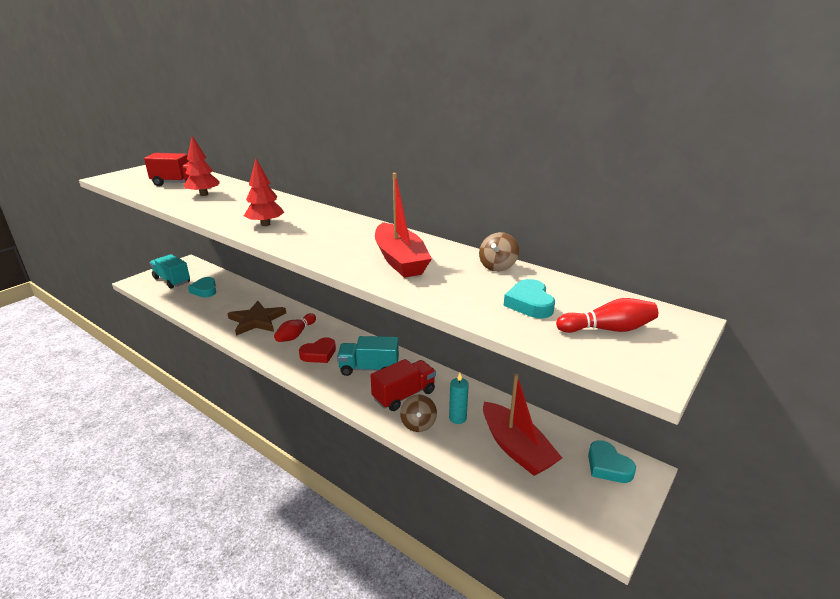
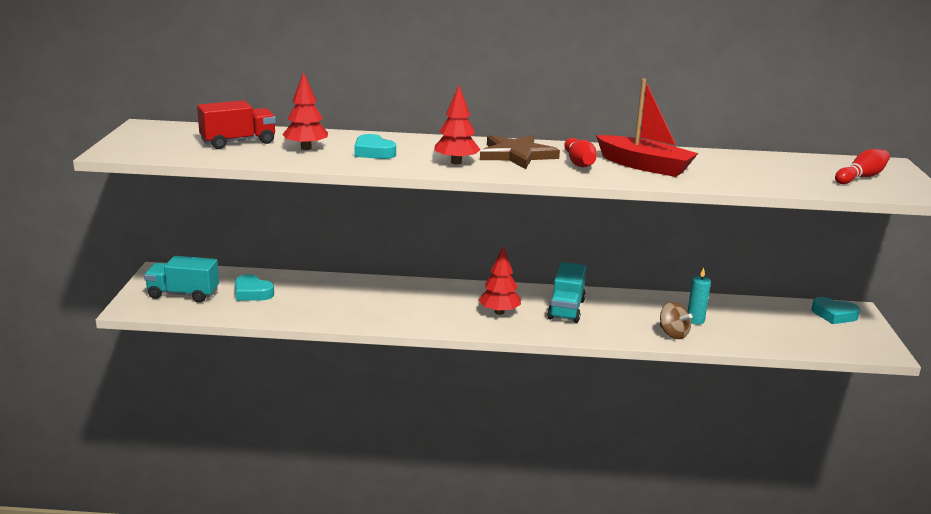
camera: 35 degrees left, 5 degrees down
brown star [227,301,286,336] -> brown star moved to [480,135,560,169]
red bowling pin [274,313,316,342] -> red bowling pin moved to [564,138,597,167]
red heart [299,337,336,363] -> red tree [479,246,521,315]
turquoise truck [337,336,399,376] -> turquoise truck turned 45 degrees counterclockwise [547,262,586,323]
red truck [370,359,436,411] -> none
brown spinning top [479,232,519,272] -> none
red boat [483,374,562,476] -> none
turquoise heart [504,279,555,319] -> turquoise heart moved to [354,134,396,159]

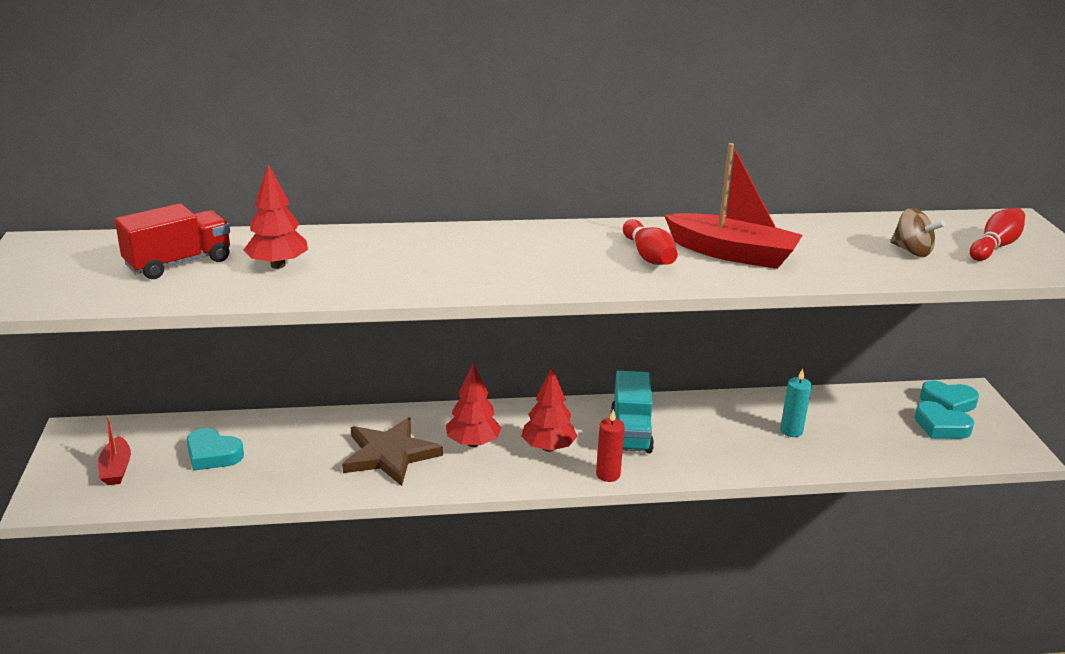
camera: 10 degrees left, 5 degrees up
turquoise truck [144,256,219,303] -> red boat [98,416,131,485]
turquoise heart [354,134,396,159] -> turquoise heart moved to [914,401,975,439]
red tree [434,85,480,164] -> red tree moved to [446,362,502,447]
brown star [480,135,560,169] -> brown star moved to [342,417,443,486]
brown spinning top [660,302,693,339] -> brown spinning top moved to [890,208,945,257]
none -> red candle [596,409,625,482]

